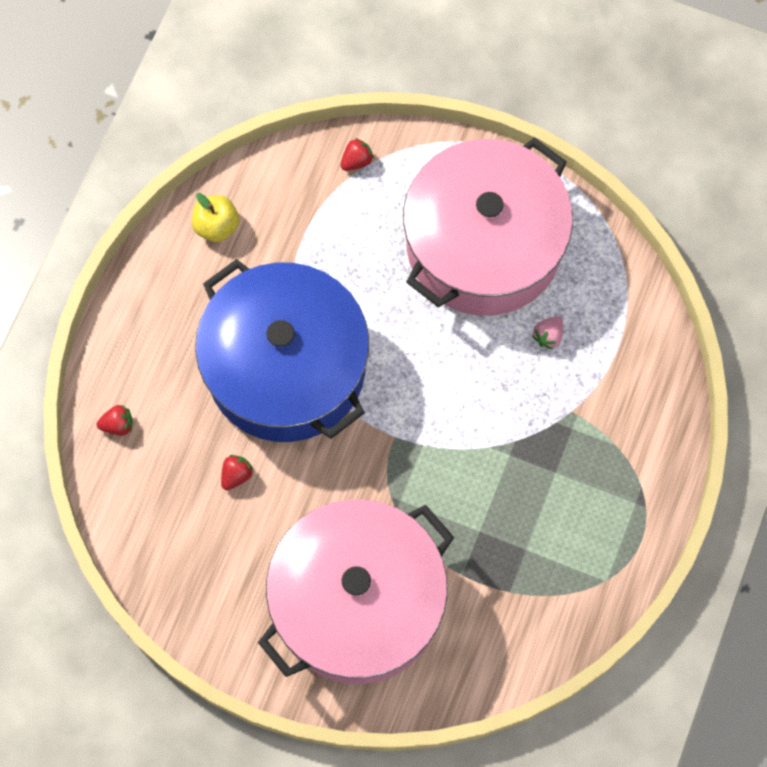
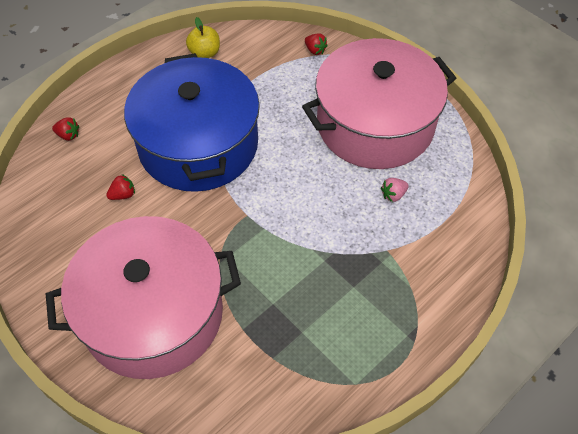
camera: 25 degrees right, 15 degrees down
red strawberry [341,138,374,171] -> red strawberry turned 60 degrees clockwise [305,34,328,55]

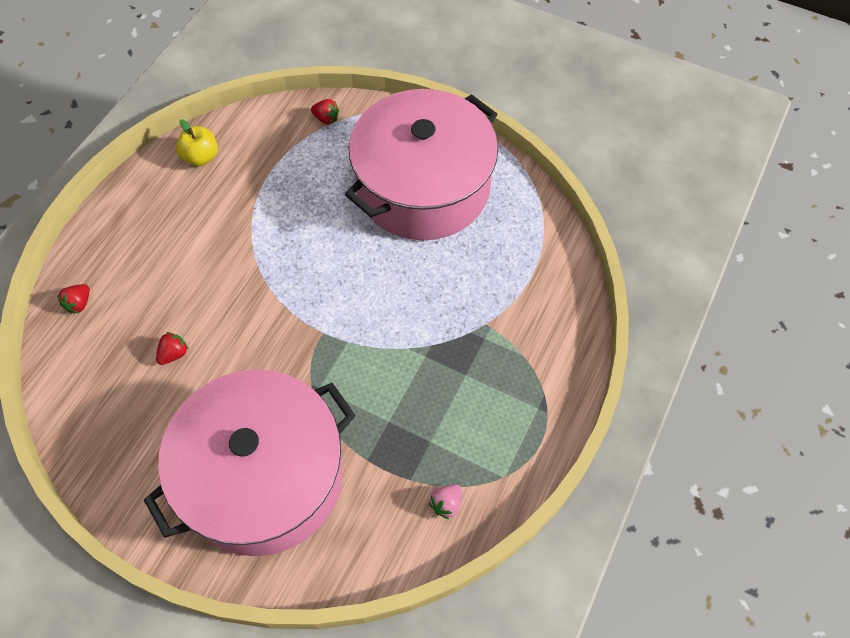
camera: 20 degrees left, 5 degrees up
red strawberry [52,117,79,141] -> red strawberry turned 120 degrees clockwise [57,284,90,313]
blue pot [124,53,260,192] -> none
pink strawberry [381,178,409,202] -> pink strawberry moved to [429,484,462,519]

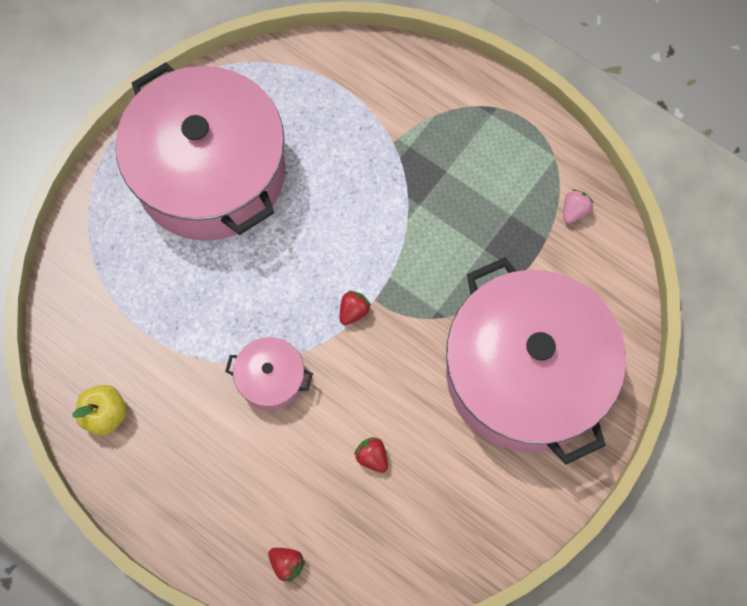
camera: 80 degrees left, 10 degrees up
red strawberry [311,99,339,124] -> red strawberry moved to [340,291,371,325]
pink strawberry [429,484,462,519] -> pink strawberry turned 105 degrees counterclockwise [563,189,593,224]
none -> pink pot [225,337,313,411]

